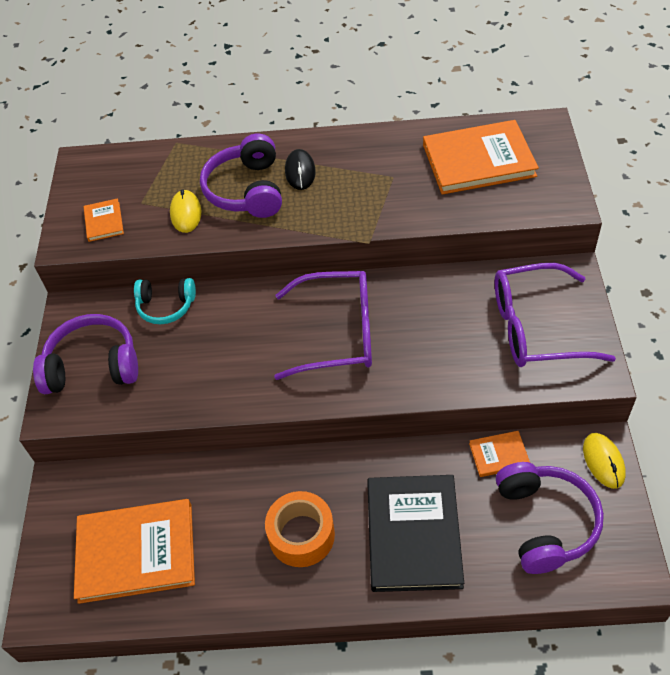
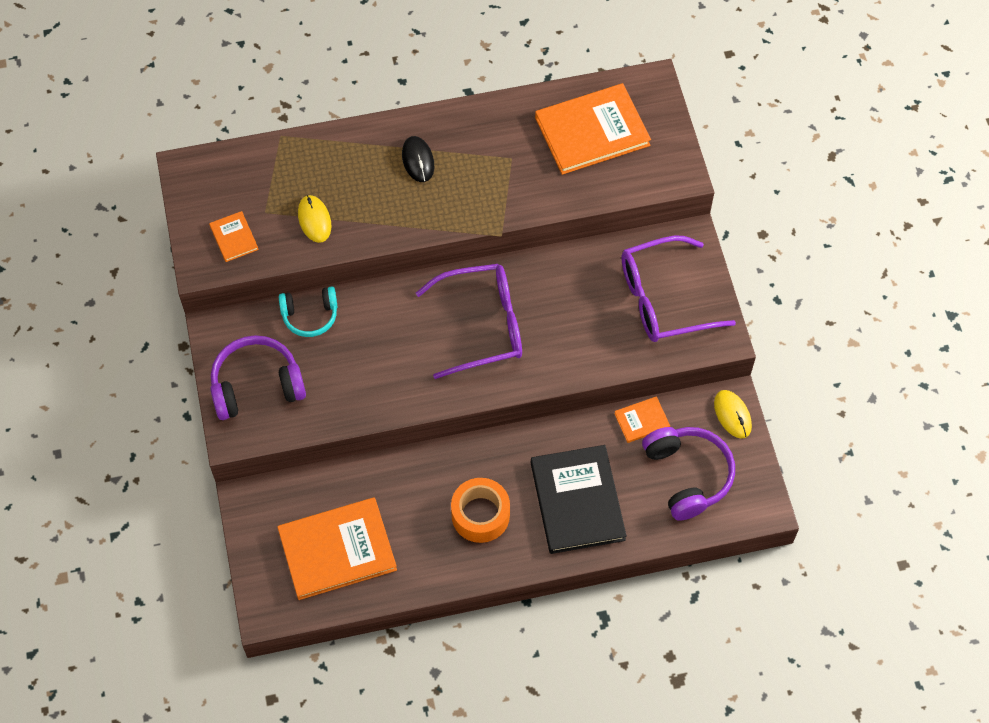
camera: 15 degrees left, 10 degrees up
purple headphones [200,134,282,218] -> none

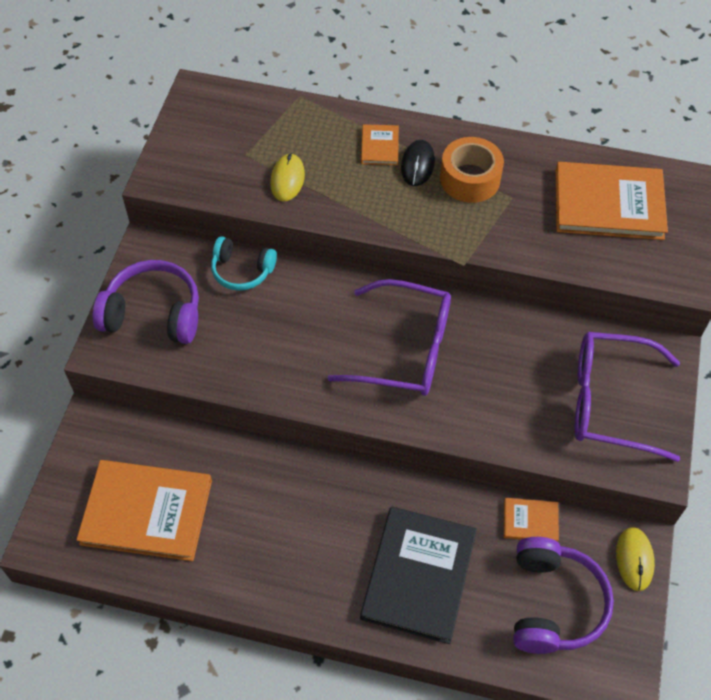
camera: 25 degrees right, 5 degrees down
orange book [209,211,259,262] -> orange book moved to [361,124,399,165]
orange tape [451,478,510,543] -> orange tape moved to [440,137,504,203]

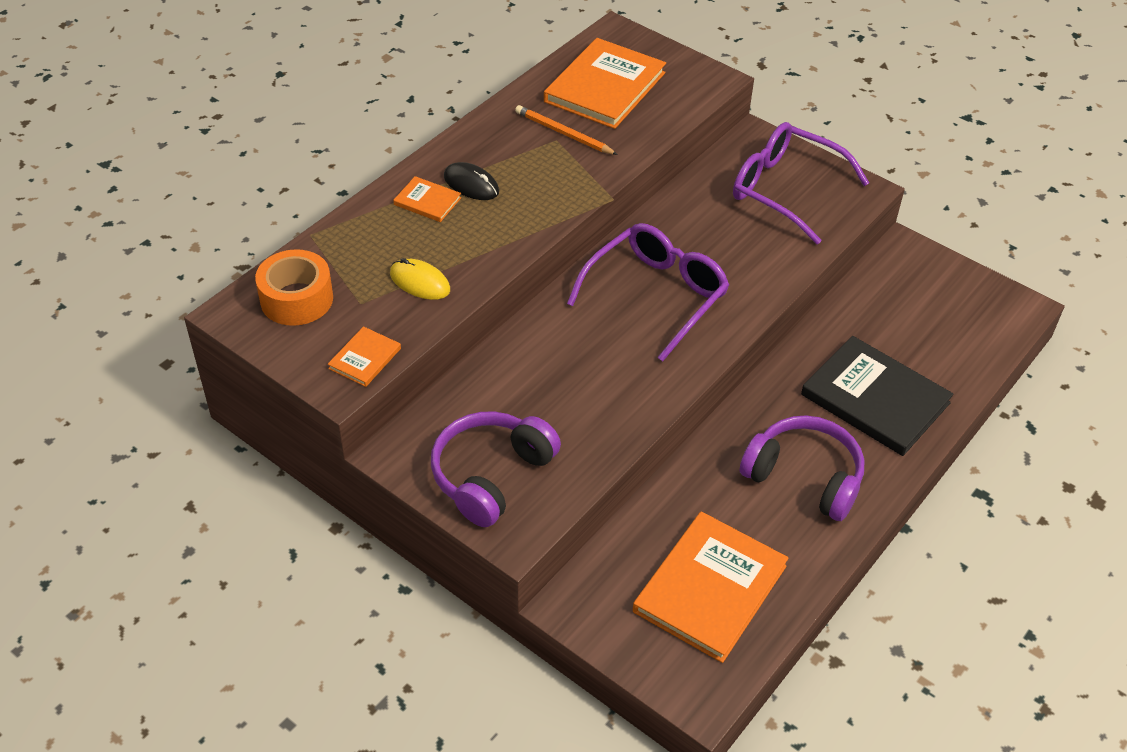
camera: 65 degrees left, 10 degrees down
turquoise headphones [211,236,277,291] -> none
orange tape [440,137,504,203] -> orange tape moved to [255,249,333,326]
orange book [504,498,559,542] -> orange book moved to [328,326,401,387]
purple headphones [513,537,614,654] -> purple headphones moved to [740,415,864,521]
purple glasses [575,332,680,462] -> purple glasses turned 90 degrees clockwise [733,122,869,244]
yellow mouse [616,527,655,591] -> none
none -> orange pencil [515,105,618,155]

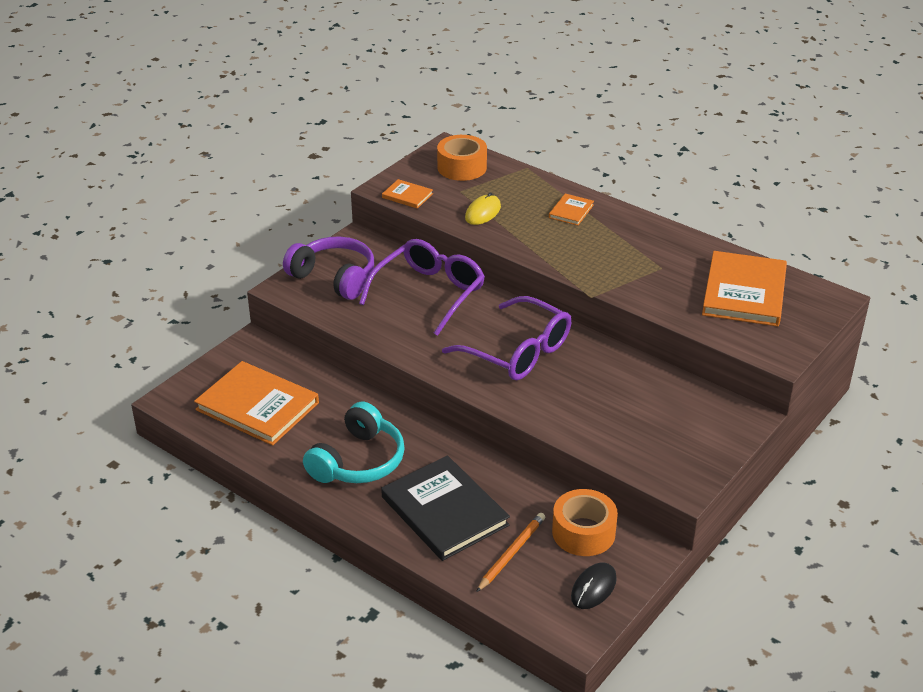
camera: 90 degrees right, 10 degrees down
black mouse [444,162,499,200] -> black mouse moved to [571,563,617,609]
orange pencil [515,105,618,155] -> orange pencil moved to [476,513,545,592]
orange book [544,38,666,129] -> orange book turned 75 degrees clockwise [702,251,787,326]
purple glasses [733,122,869,244] -> purple glasses moved to [359,239,485,336]
purple headphones [740,415,864,521] -> turquoise headphones [303,402,405,483]
black book [801,336,954,456] -> black book turned 75 degrees counterclockwise [381,455,510,561]
none -> orange tape [552,489,618,556]

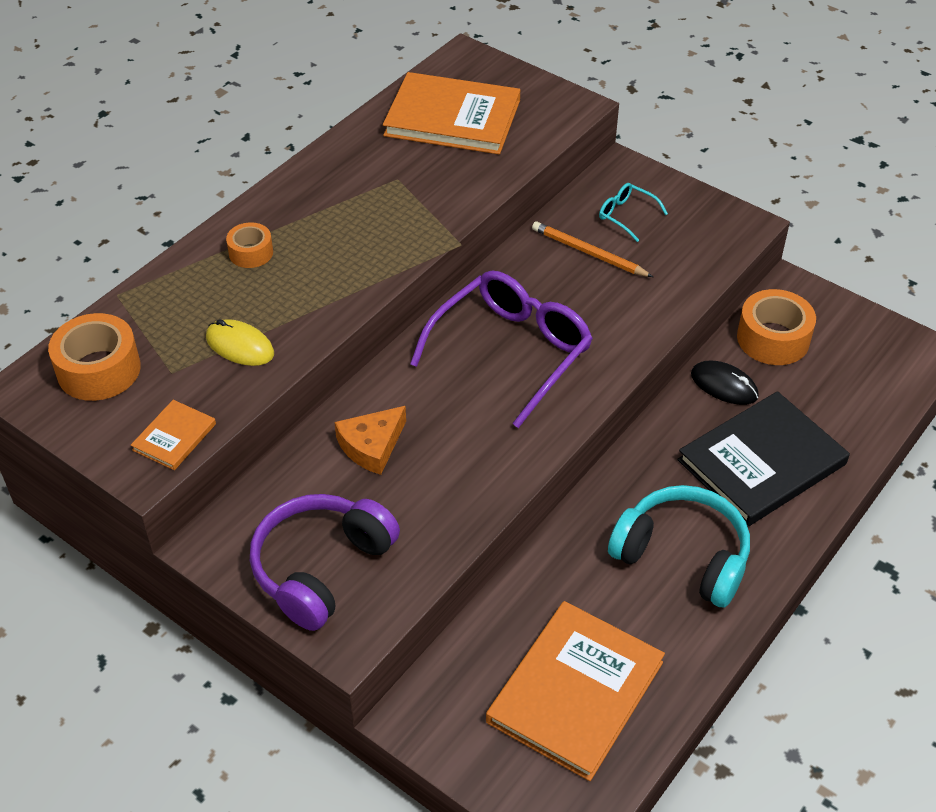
camera: 90 degrees left, 10 degrees up
purple glasses [359,239,485,336] -> orange cheese [334,406,406,475]
orange pencil [476,513,545,592] -> orange pencil moved to [532,221,653,277]
orange book [549,193,594,226] -> orange tape [226,222,273,268]
black mouse [571,563,617,609] -> black mouse moved to [691,361,759,405]
none -> turquoise glasses [599,183,668,242]

